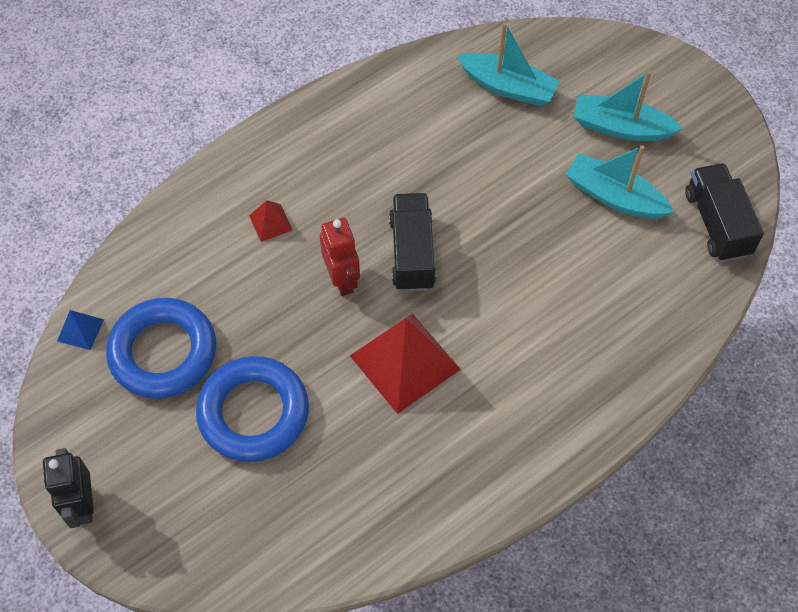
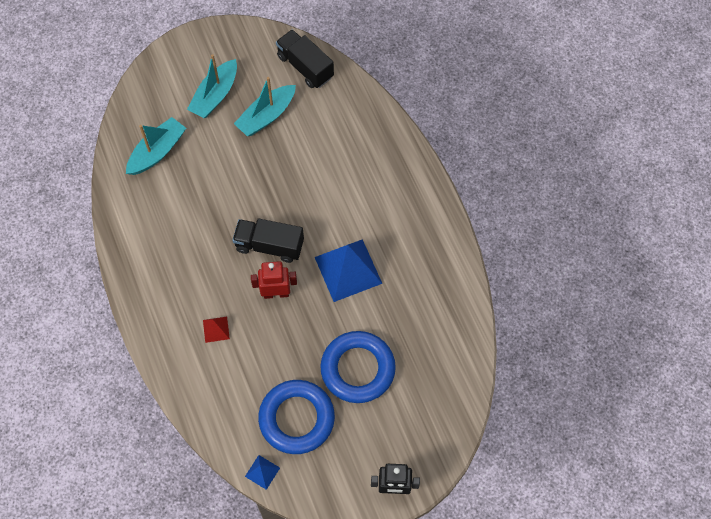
camera: 75 degrees left, 5 degrees up
red pyramid [350,313,461,414] -> blue pyramid [315,239,382,302]
black truck [685,163,764,262] -> black truck turned 45 degrees clockwise [276,30,334,88]

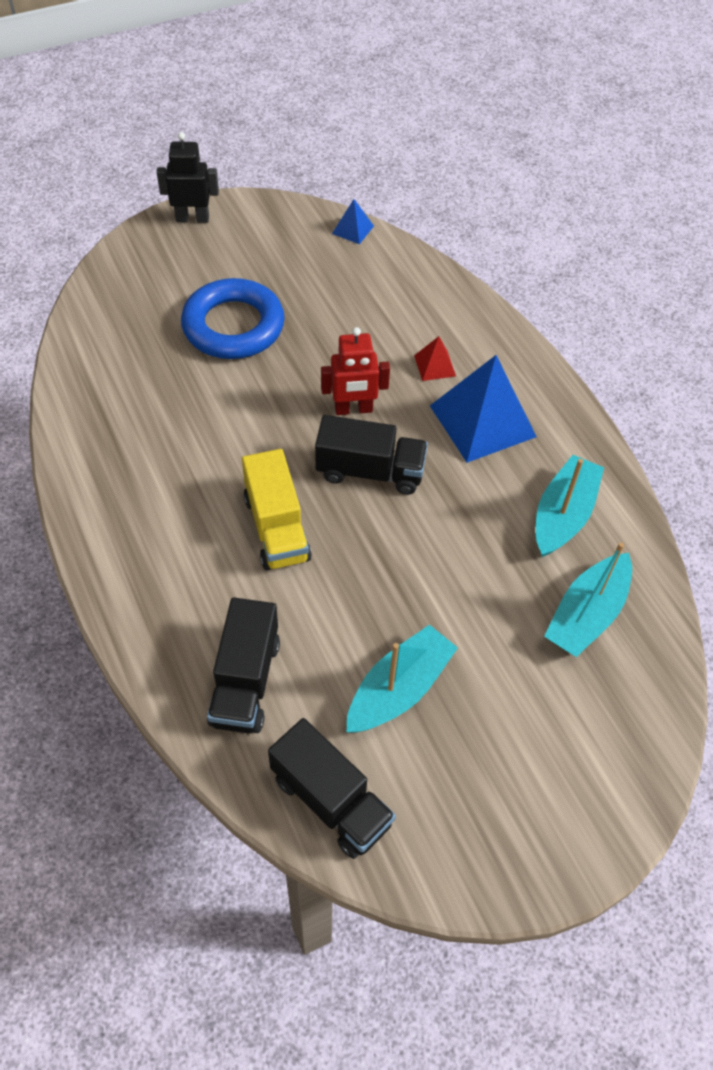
camera: 175 degrees right, 10 degrees down
turquoise boat [187,54,237,118] -> turquoise boat moved to [536,455,604,557]
blue ring [258,380,335,454] -> none
blue pyramid [315,239,382,302] -> blue pyramid moved to [430,355,537,463]
none -> black truck [207,598,280,734]
none -> yellow truck [242,449,312,570]

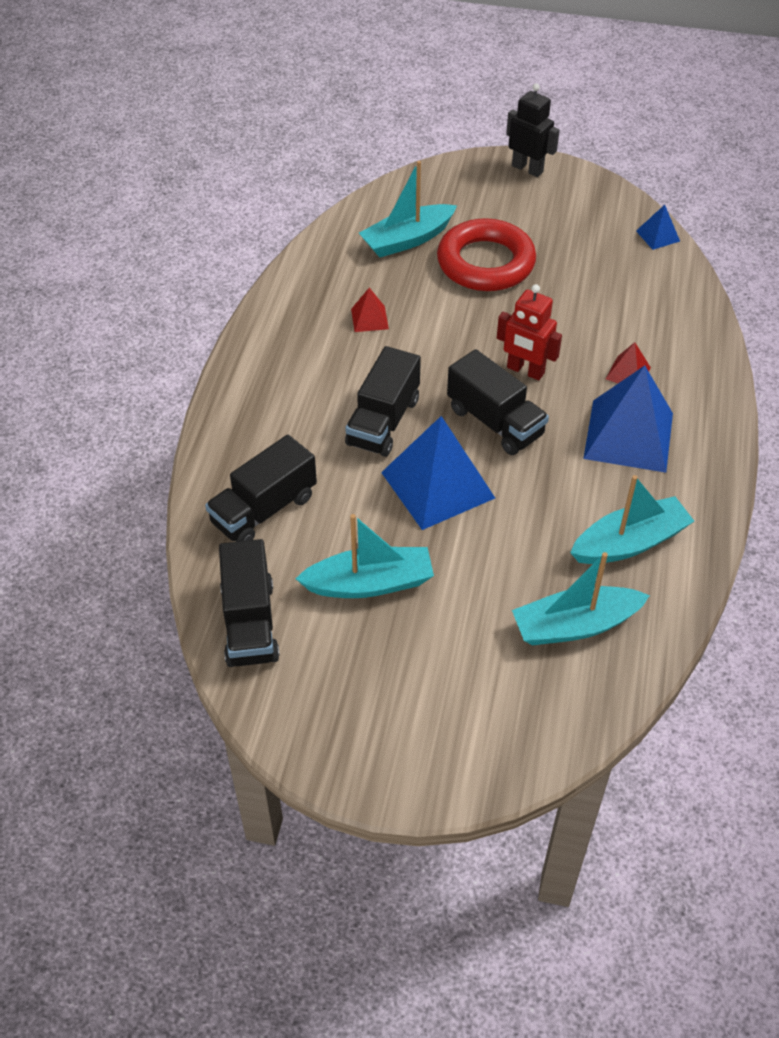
camera: 40 degrees right, 5 degrees down
blue ring [181,278,284,359] -> red ring [437,218,536,291]
yellow truck [242,449,312,570] -> black truck [345,346,421,457]
none -> red pyramid [351,288,389,332]
none -> turquoise boat [359,161,457,257]
none -> blue pyramid [381,416,495,530]

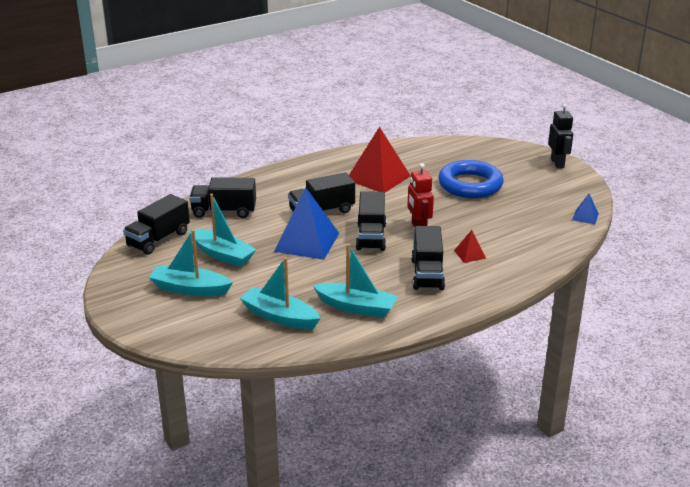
camera: 45 degrees right, 20 degrees down
red pyramid [351,288,389,332] -> red pyramid [349,127,411,192], size x2.19
turquoise boat [359,161,457,257] -> turquoise boat moved to [148,230,233,296]
red ring [437,218,536,291] -> blue ring [438,160,503,198]
blue pyramid [583,366,673,473] -> black truck [411,226,445,290]

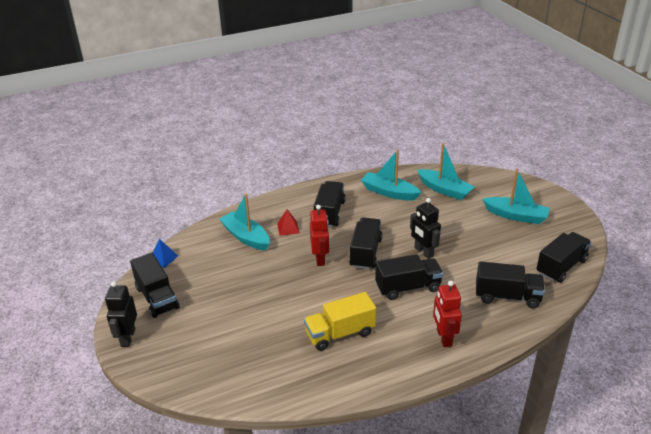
camera: 170 degrees left, 5 degrees up
turquoise boat [190,194,257,267] -> turquoise boat moved to [219,194,270,251]
blue pyramid [274,188,339,260] -> black robot [410,198,441,259]
red pyramid [349,127,411,192] -> yellow truck [304,292,376,351]
blue ring [438,160,503,198] -> none
none -> black truck [130,253,179,318]
none -> red robot [433,281,462,347]

